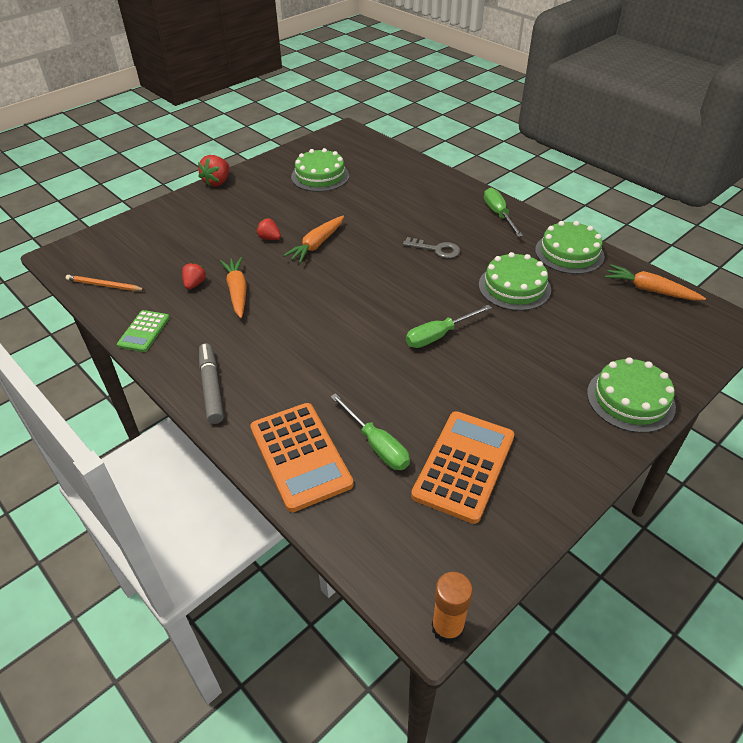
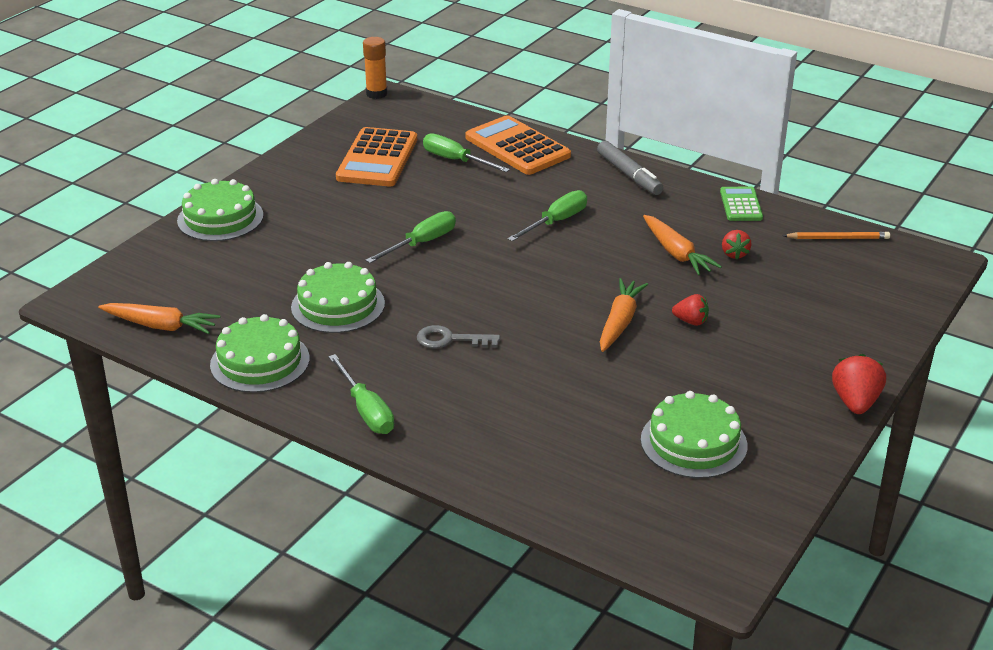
camera: 165 degrees right, 10 degrees down
none -> green screwdriver [507,190,587,242]

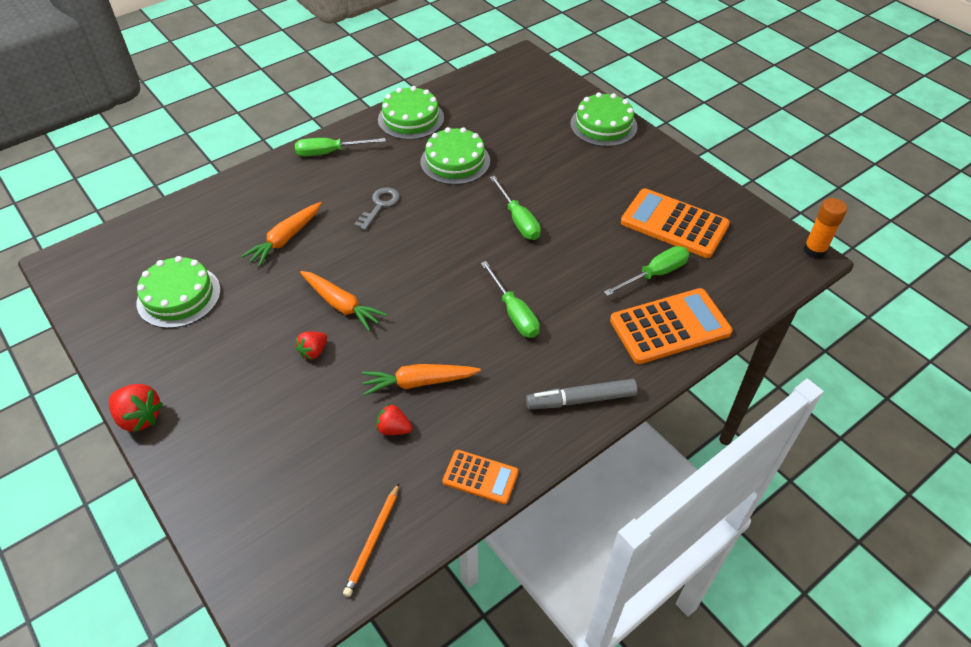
camera: 110 degrees right, 15 degrees up
orange carrot [98,303,220,334] -> orange carrot moved to [241,202,321,267]
green calculator [720,187,763,221] -> orange calculator [442,450,519,504]

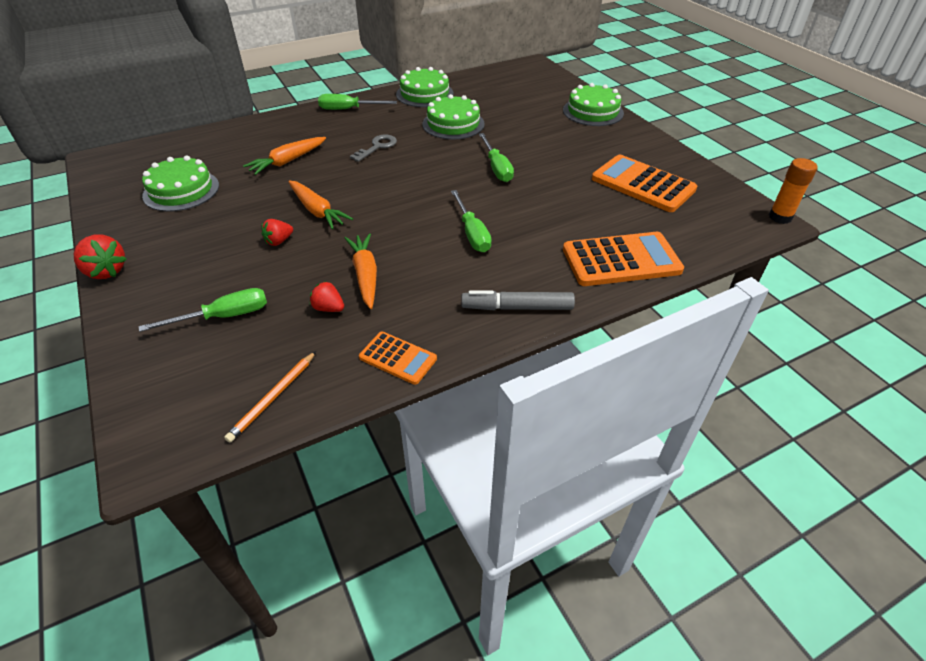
camera: 10 degrees right, 5 degrees down
orange carrot [362,364,481,396] -> orange carrot turned 75 degrees clockwise [345,233,377,309]
green screwdriver [604,246,690,296] -> green screwdriver moved to [139,288,267,332]

